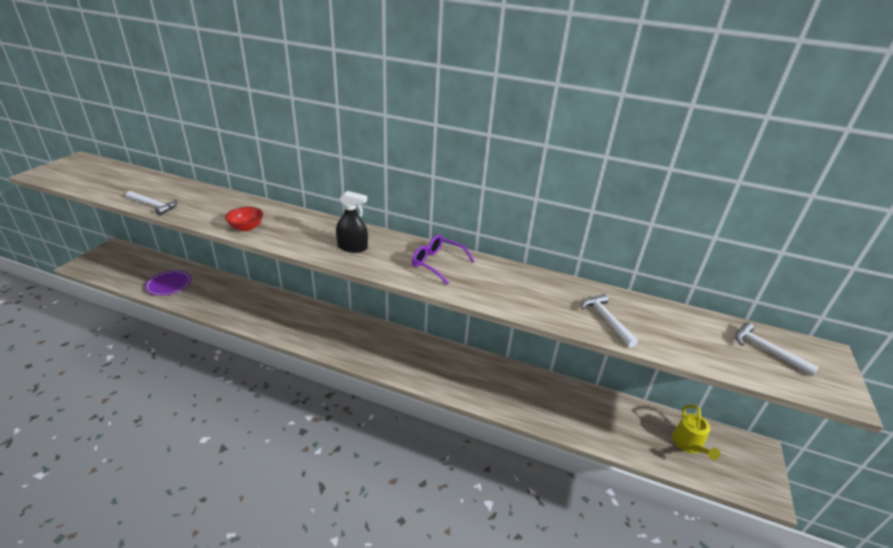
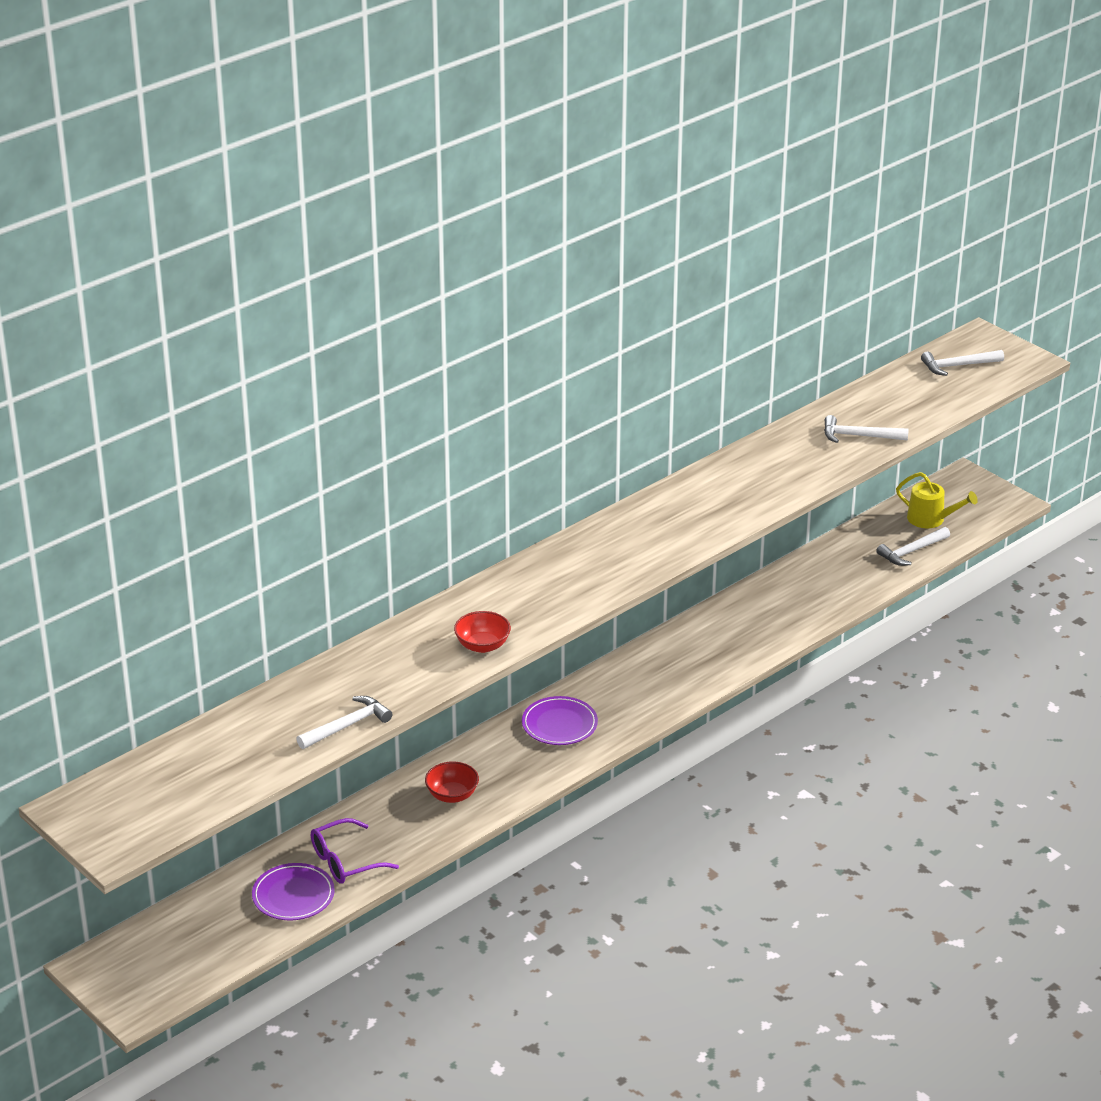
camera: 60 degrees left, 0 degrees up
black spray bottle [336,191,368,253] -> none
purple glasses [412,235,475,285] -> purple glasses moved to [311,818,399,884]
none -> red bowl [425,761,479,803]
none -> purple plate [522,696,598,745]
none -> white hammer [876,527,950,566]

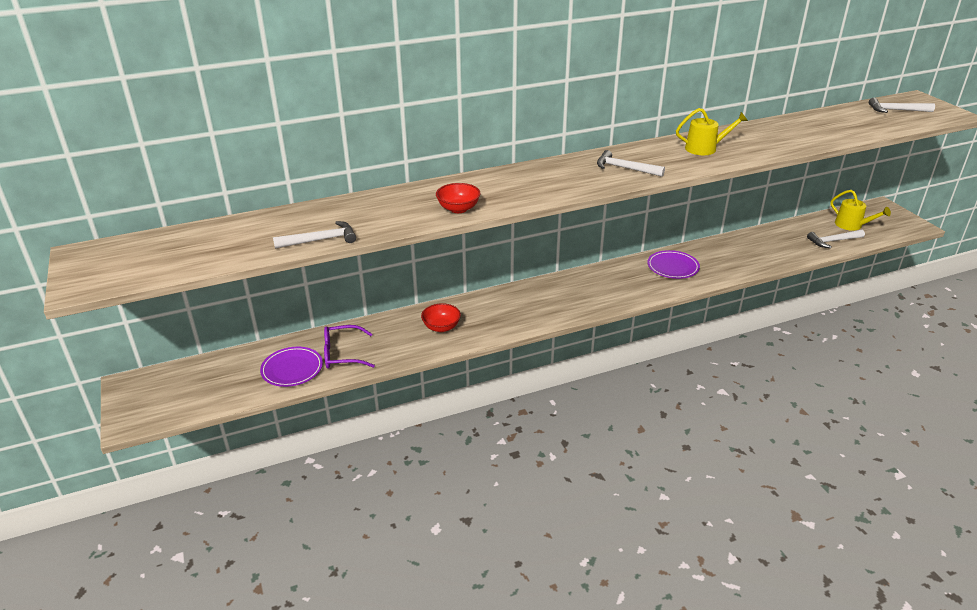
camera: 20 degrees right, 0 degrees up
purple plate [522,696,598,745] -> purple plate moved to [647,250,700,279]
white hammer [824,415,909,443] -> white hammer moved to [597,150,665,177]
none -> yellow watering can [676,108,748,155]

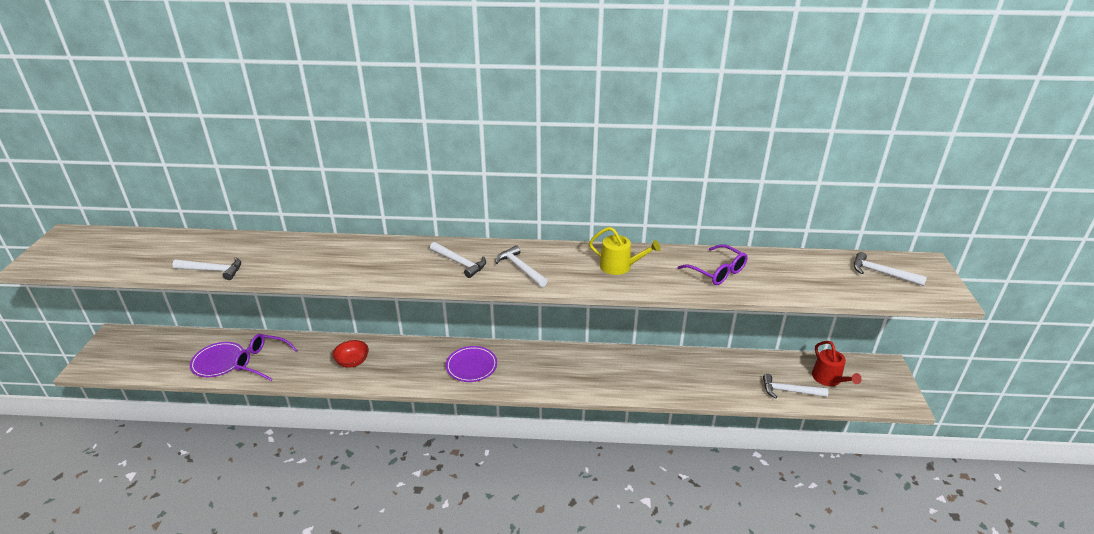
camera: 25 degrees right, 0 degrees up
red bowl [436,183,481,213] -> none
purple plate [647,250,700,279] -> purple plate moved to [446,346,497,382]
yellow watering can [830,190,891,231] -> red watering can [812,341,862,386]
none -> white hammer [430,242,486,278]
none -> purple glasses [678,244,748,285]

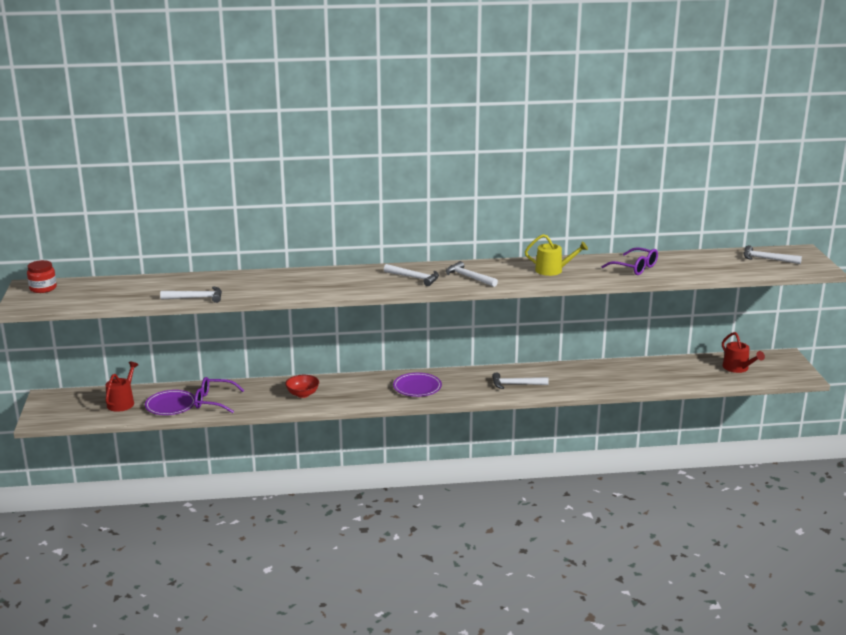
camera: 10 degrees left, 10 degrees down
white hammer [763,374,829,399] -> white hammer moved to [492,372,549,389]
none -> red jar [27,260,57,293]
none -> red watering can [106,362,138,412]

